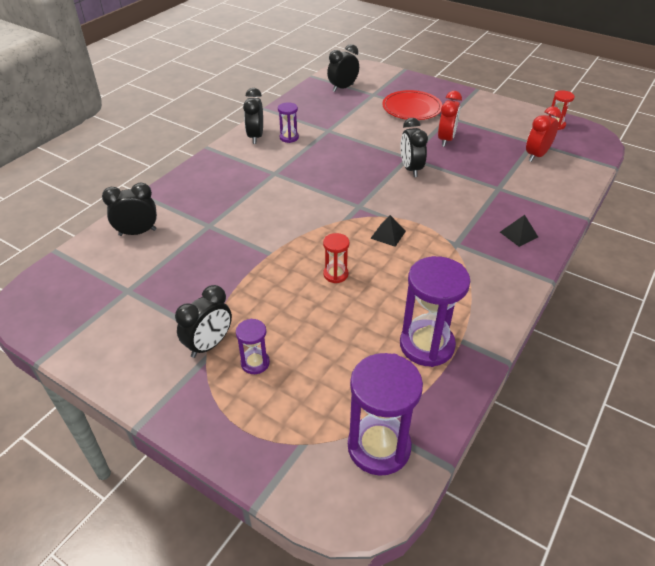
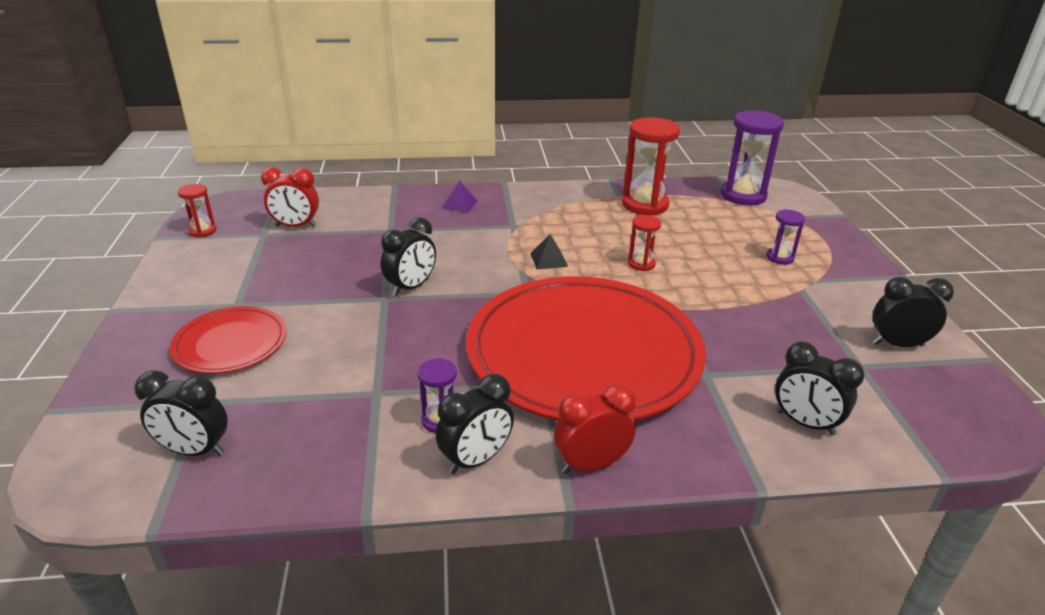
camera: 130 degrees left, 10 degrees down
black clock [175,285,232,358] -> black clock moved to [873,277,954,347]
purple hourglass [400,256,470,367] -> red hourglass [622,118,680,216]
red clock [438,91,462,147] -> red clock moved to [554,383,636,474]
black pyramid [500,215,538,247] -> purple pyramid [442,181,478,213]
none -> red plate [466,276,706,421]

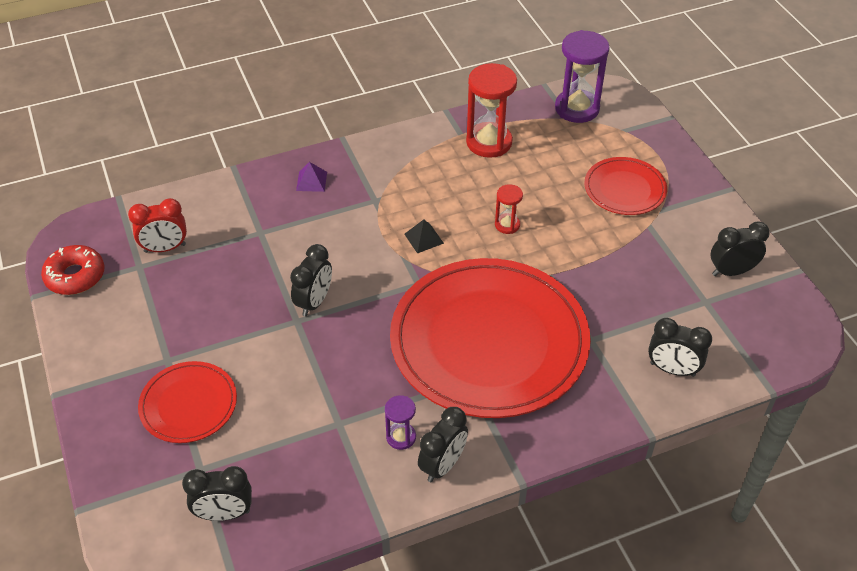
camera: 15 degrees left, 15 degrees up
red hourglass [178,184,216,238] -> red donut [41,245,105,295]
red clock [554,383,636,474] -> none
purple hourglass [766,209,805,265] -> red plate [584,157,667,215]

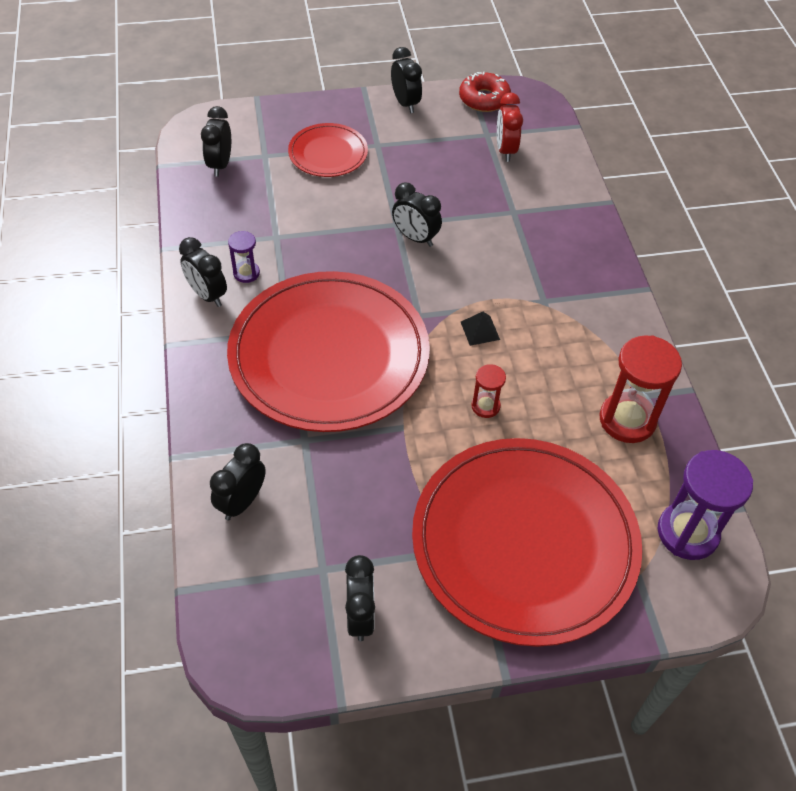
camera: 100 degrees right, 5 degrees up
purple pyramid [296,162,327,192] -> none
red plate [584,157,667,215] -> red plate [412,438,642,647], size x2.13
none -> black clock [391,47,422,113]

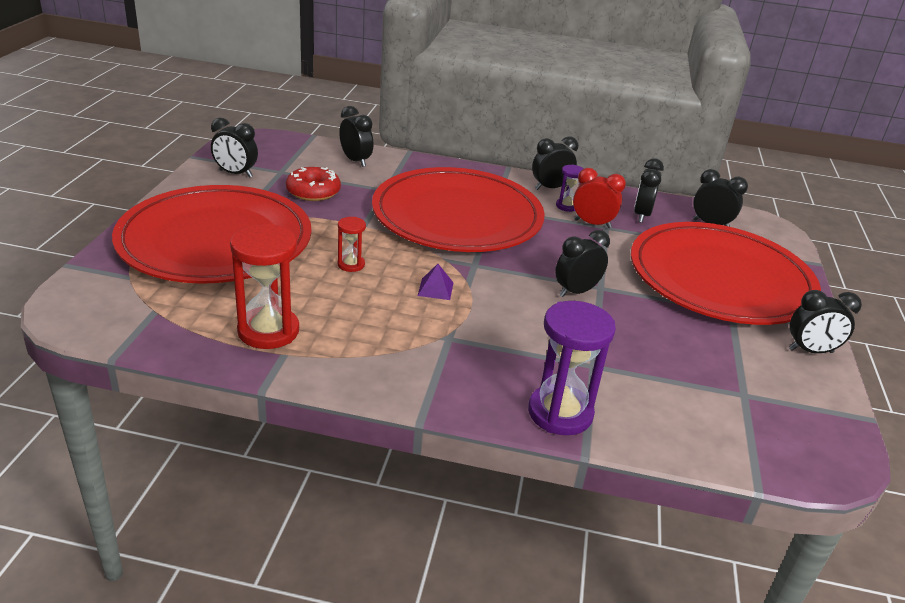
camera: 110 degrees right, 20 degrees down
red plate [288,123,368,177] -> red plate [631,222,821,325], size x2.13
red donut [459,72,511,112] -> red donut moved to [286,167,341,201]
black pyramid [461,312,500,346] -> purple pyramid [418,264,454,300]
red clock [497,92,523,162] -> red clock moved to [573,168,626,228]
purple hourglass [658,450,753,560] -> purple hourglass moved to [528,301,616,435]
none -> black clock [634,158,664,223]

